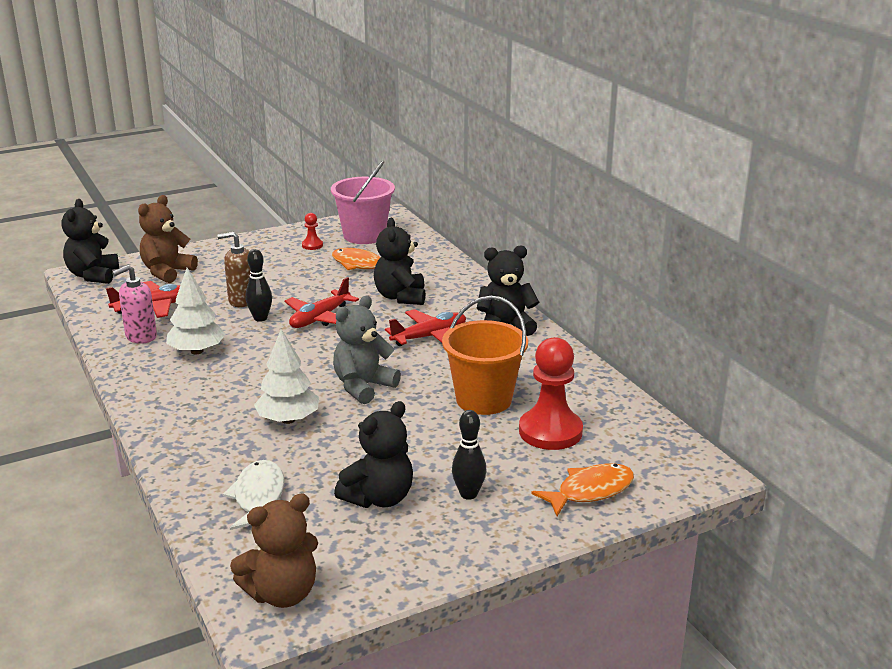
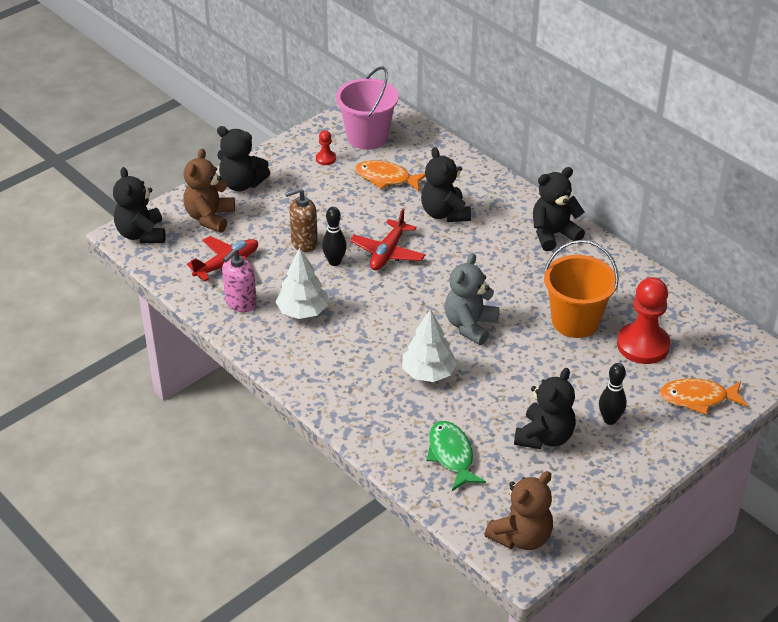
camera: 15 degrees left, 15 degrees up
white fish [223,460,284,530] -> green fish [426,421,486,491]
red plane [385,309,466,346] -> none
orange fish [531,463,634,516] -> orange fish turned 135 degrees counterclockwise [660,378,748,415]
none -> black teddy bear [217,126,270,191]

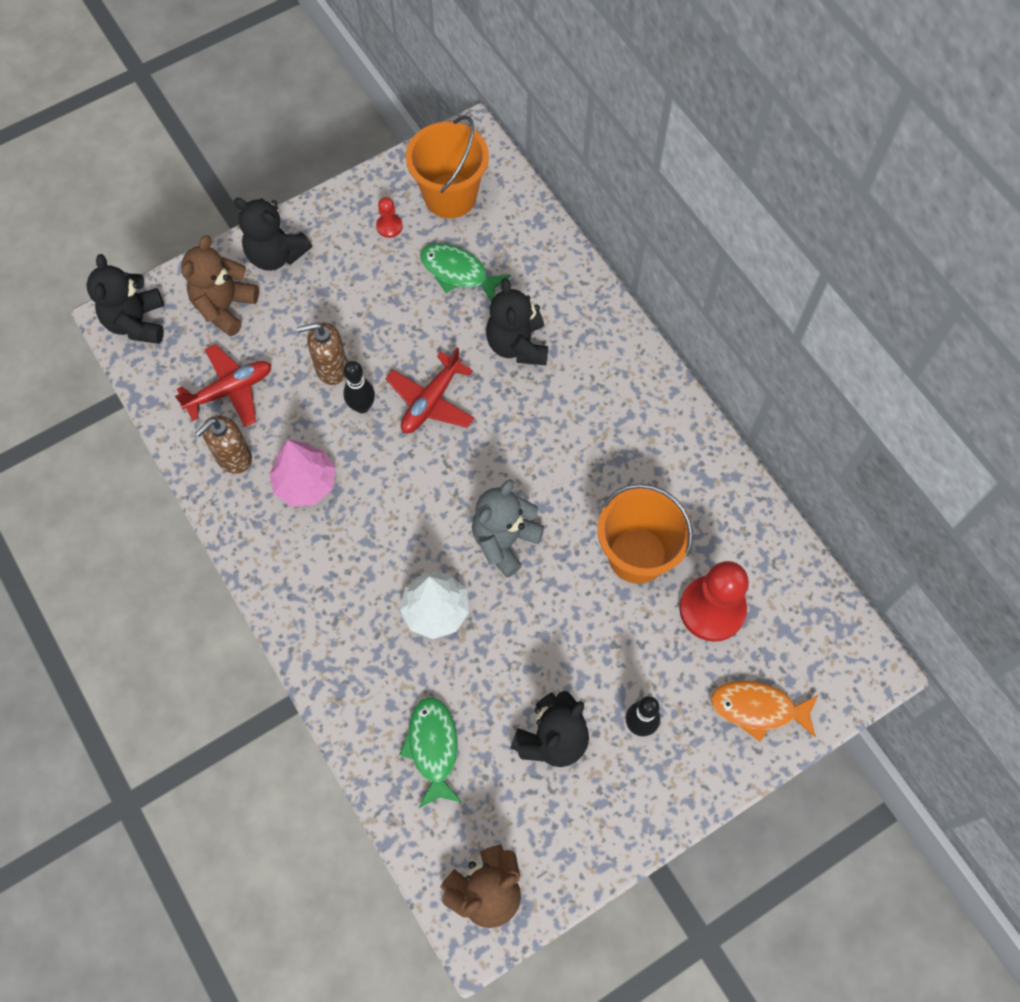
camera: 10 degrees right, 25 degrees up
pink soap dispenser [222,249,257,312] -> brown soap dispenser [195,415,252,474]
white tree [276,248,328,319] -> pink tree [269,440,336,506]
pink bucket [336,67,399,150] -> orange bucket [406,115,489,218]
orange fish [355,160,426,191] -> green fish [420,243,511,302]
black teddy bear [533,167,585,251] -> none

